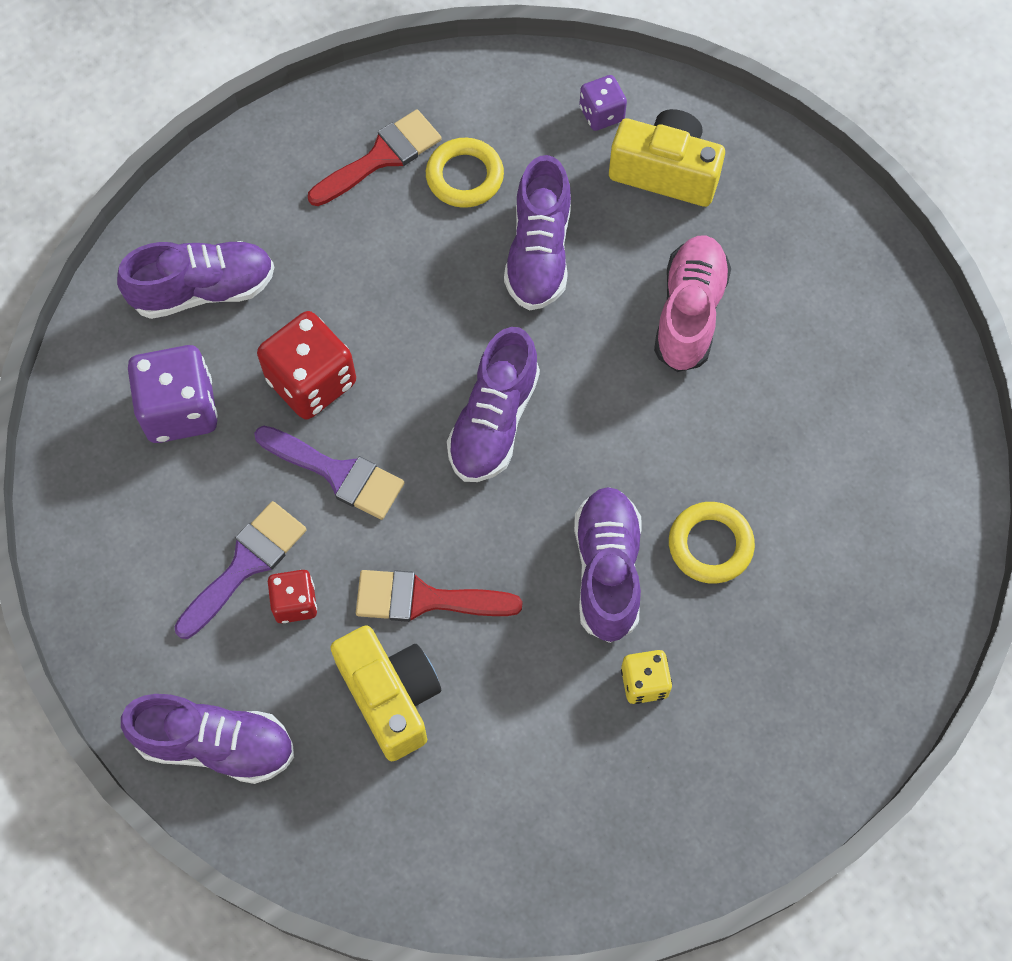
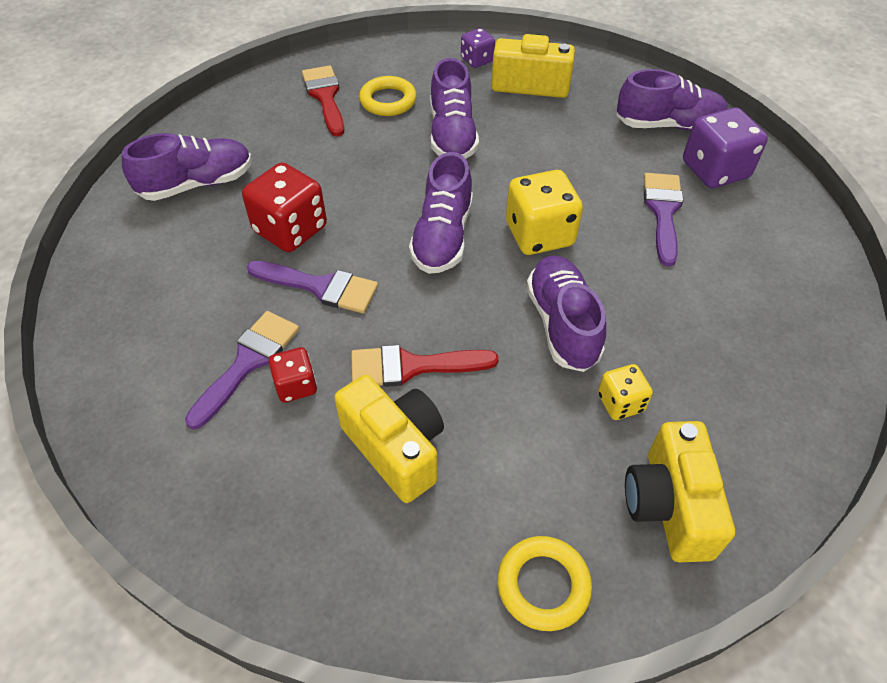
camera: 10 degrees left, 15 degrees down
purple shoe [121,694,294,784] -> purple shoe moved to [616,69,728,130]
purple dice [128,345,218,443] -> purple dice moved to [683,107,768,188]
red brush [308,110,442,206] -> red brush turned 60 degrees counterclockwise [302,66,344,137]
pink shoe [654,235,731,372] -> none
yellow ring [669,502,755,584] -> yellow ring moved to [497,536,592,631]
none -> yellow dice [506,170,583,255]
none -> yellow camera [625,421,735,562]
none -> purple brush [644,173,683,267]

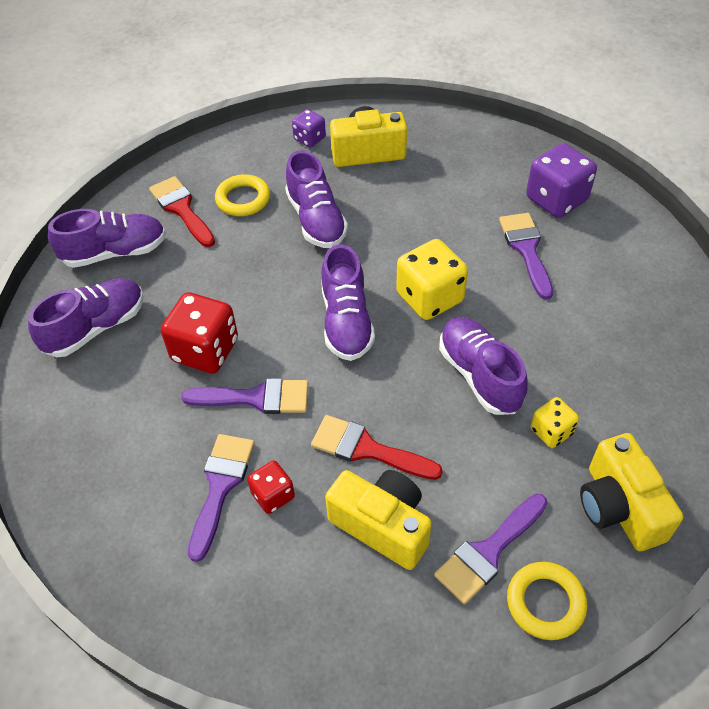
camera: 15 degrees left, 0 degrees up
red brush [351,345,499,387] -> red brush turned 45 degrees clockwise [311,415,443,480]
purple shoe [616,69,728,130] -> purple shoe moved to [48,209,166,268]
none -> purple brush [434,494,547,604]

